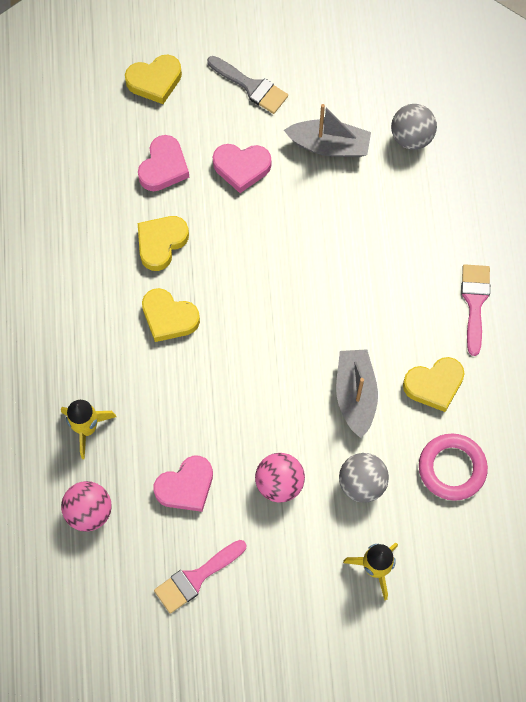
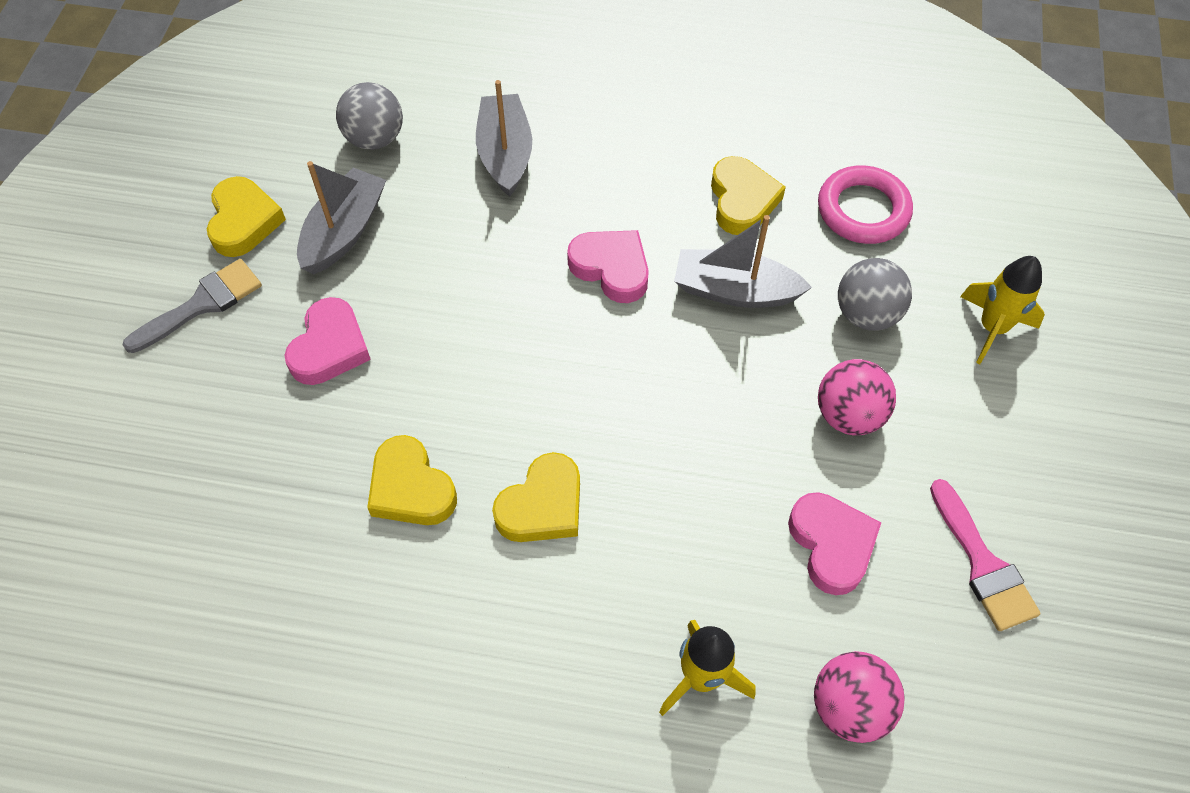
camera: 75 degrees left, 10 degrees down
yellow heart [125,55,182,104] -> yellow heart moved to [207,176,286,257]
pink heart [138,135,189,191] -> pink heart moved to [567,230,649,303]
pink brush [461,264,490,356] -> none
none -> grey boat [476,80,532,197]

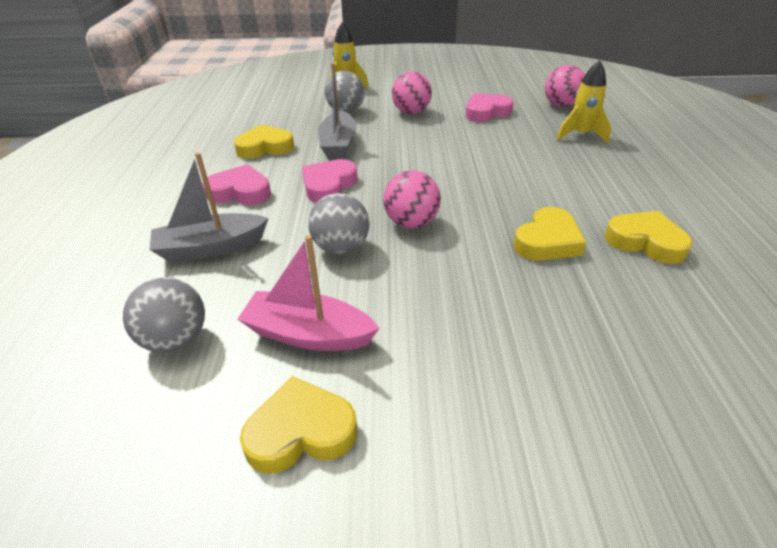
camera: 100 degrees left, 20 degrees down
grey brush [122,259,262,353] -> none
pink heart [284,297,371,385] -> pink heart moved to [202,164,271,205]
grey boat [297,161,386,274] -> pink boat [238,235,379,351]
yellow heart [492,452,580,542] -> yellow heart moved to [604,211,693,264]
pink ring [818,165,913,244] -> none
pink brush [930,479,1041,631] -> none
none -> grey ball [308,193,370,254]
none -> pink ball [383,171,441,228]

